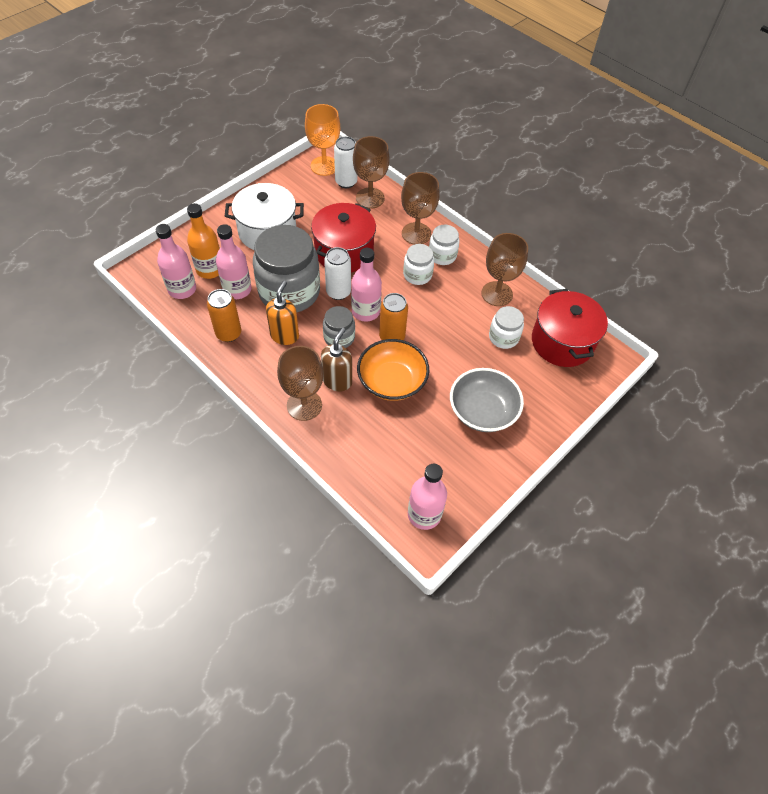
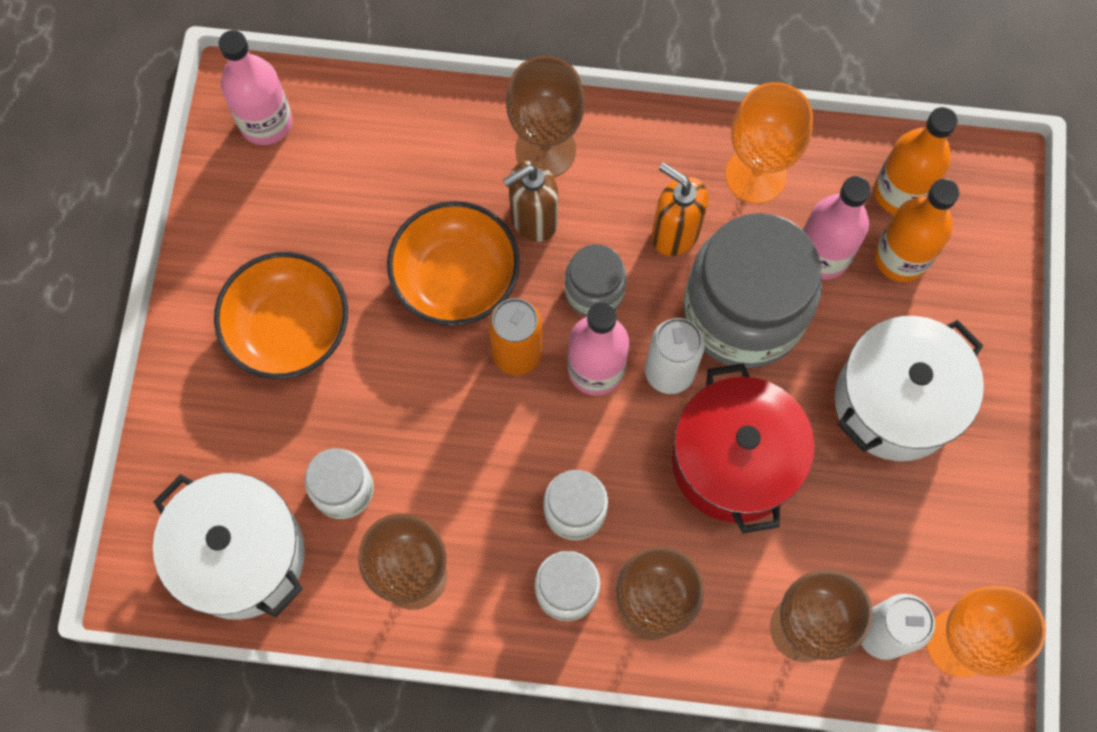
camera: 145 degrees right, 15 degrees up
pink bottle [156,224,196,299] -> orange bottle [874,107,958,215]
orange can [207,289,241,342] -> orange goblet [725,82,813,204]
orange soap dispenser [266,281,299,345] -> orange soap dispenser turned 150 degrees clockwise [652,163,708,256]
brown soap dispenser [321,328,352,391] -> brown soap dispenser turned 75 degrees clockwise [503,161,558,242]
grey bowl [450,368,524,432] -> orange bowl [214,252,348,379]
red pot [532,289,608,367] -> white pot [153,473,305,620]

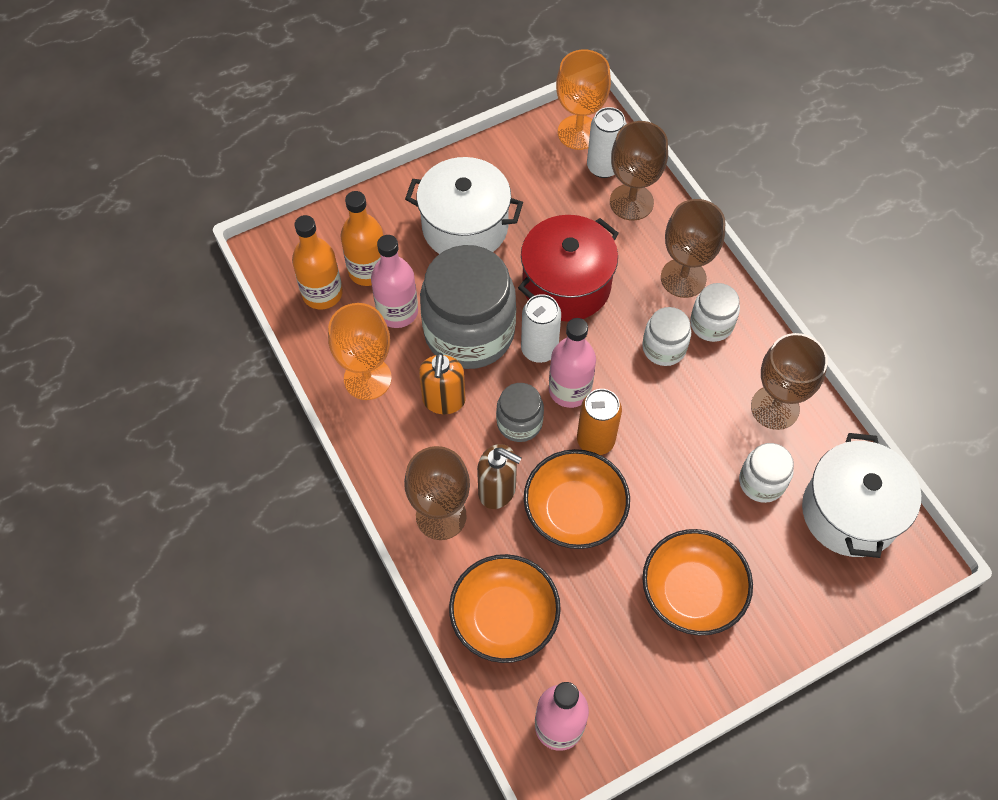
camera: 125 degrees left, 10 degrees down
none -> orange bowl [449,554,561,663]

